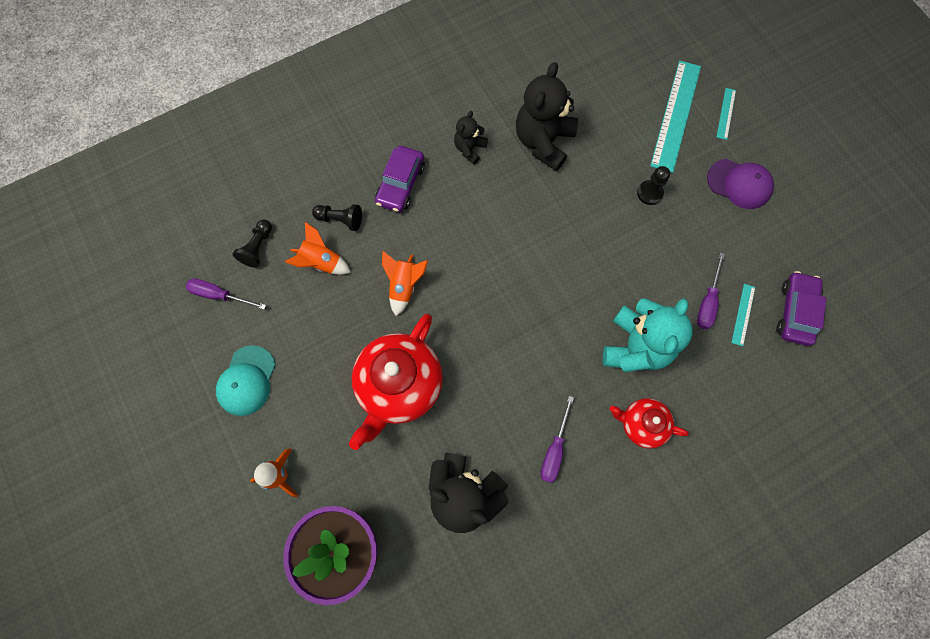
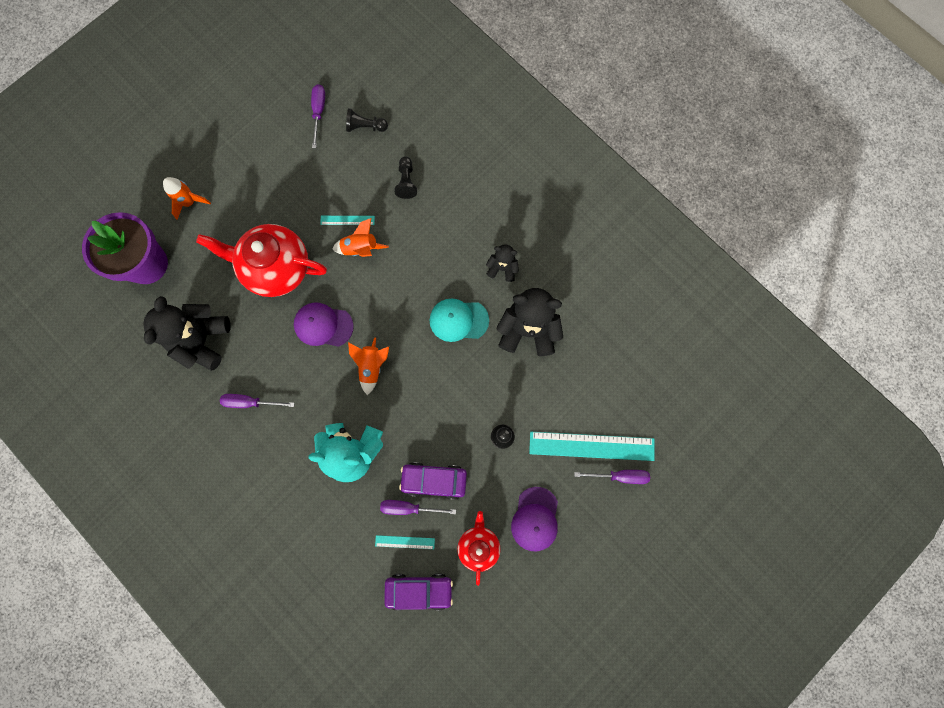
camera: 75 degrees right, 5 degrees up
turquoise cap [216,345,275,416] -> turquoise cap moved to [430,298,489,342]
orange rocket [285,222,351,275] -> orange rocket moved to [348,338,389,395]
purple car [375,146,425,212] -> purple car moved to [399,462,467,499]
red teapot [610,398,689,449] -> red teapot moved to [457,511,501,586]
turquoise ruler [716,88,736,140] -> turquoise ruler moved to [320,216,375,225]
none -> purple cap [294,302,354,347]
none -> purple screwdriver [574,470,650,484]

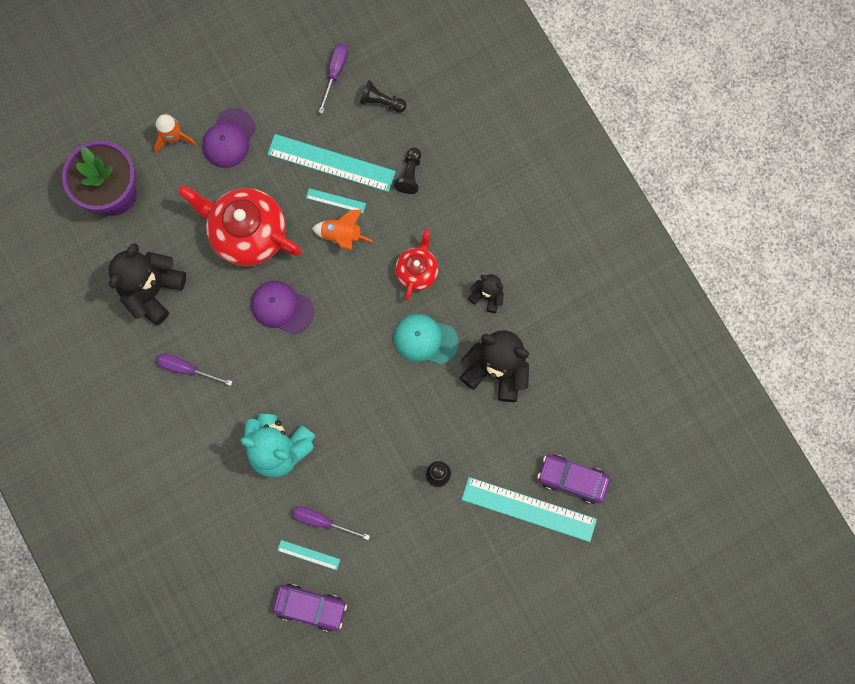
camera: 15 degrees right, 0 degrees up
orange rocket [348,338,389,395] -> none
purple car [399,462,467,499] -> purple car moved to [537,455,610,504]
red teapot [457,511,501,586] -> red teapot moved to [395,229,439,301]
purple cap [511,487,558,551] -> purple cap moved to [202,108,256,168]
purple screwdriver [574,470,650,484] -> none
none -> turquoise ruler [267,134,396,192]

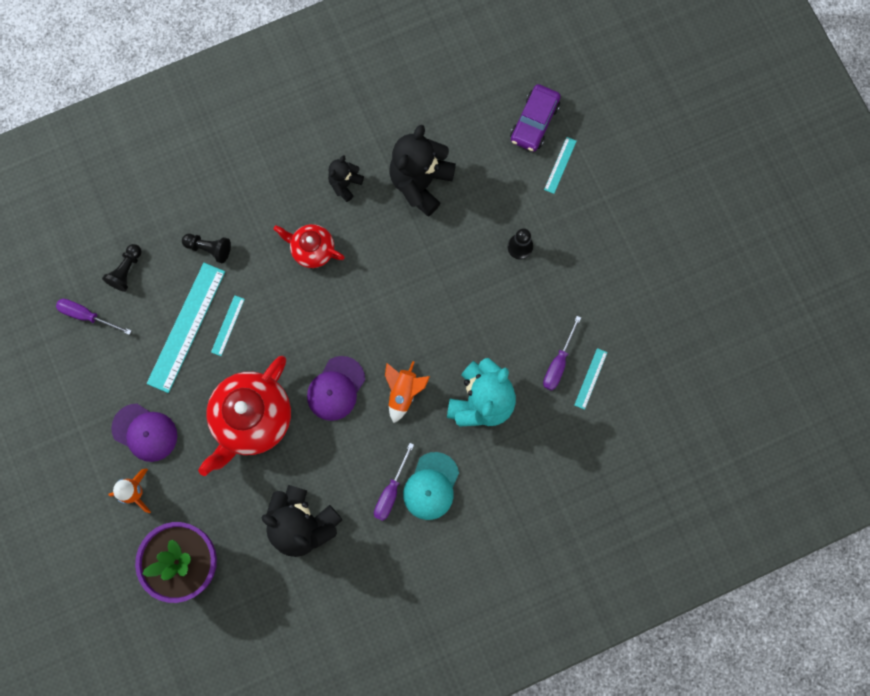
camera: 85 degrees left, 0 degrees up
purple car [273,584,347,632] -> none
orange rocket [312,209,373,250] -> orange rocket moved to [385,361,430,423]
turquoise cap [394,314,459,365] -> turquoise cap moved to [403,452,459,520]
turquoise ruler [461,477,597,542] -> turquoise ruler [544,137,576,194], size x0.46

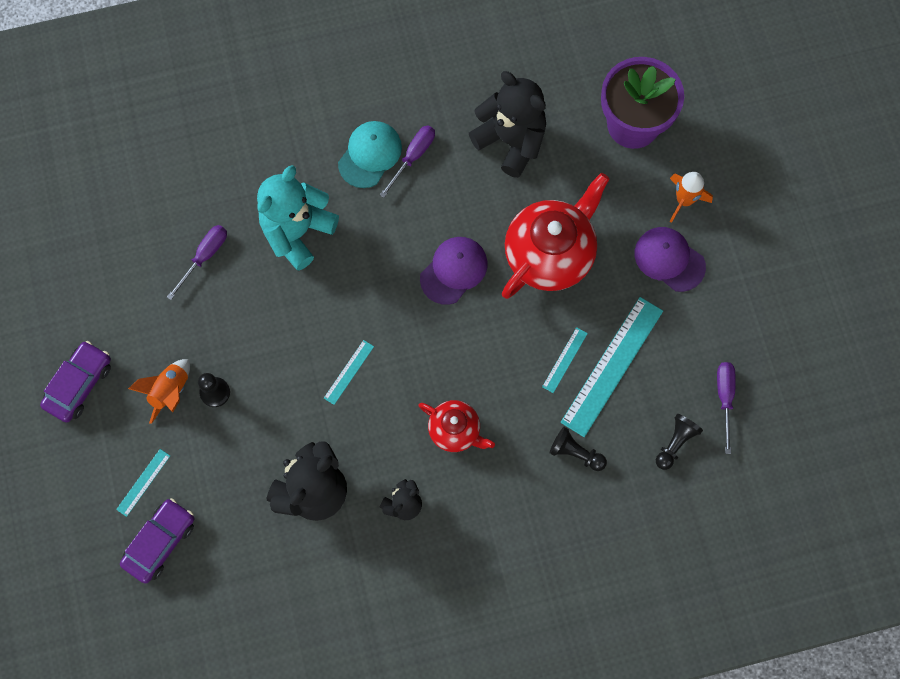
camera: 170 degrees left, 5 degrees down
purple screwdriver [56,299,132,335] -> purple screwdriver turned 120 degrees counterclockwise [717,362,736,454]
orange rocket [385,361,430,423] -> orange rocket moved to [128,359,190,424]
turquoise ruler [574,348,608,410] -> turquoise ruler moved to [324,340,374,405]
none -> purple car [40,341,111,422]

